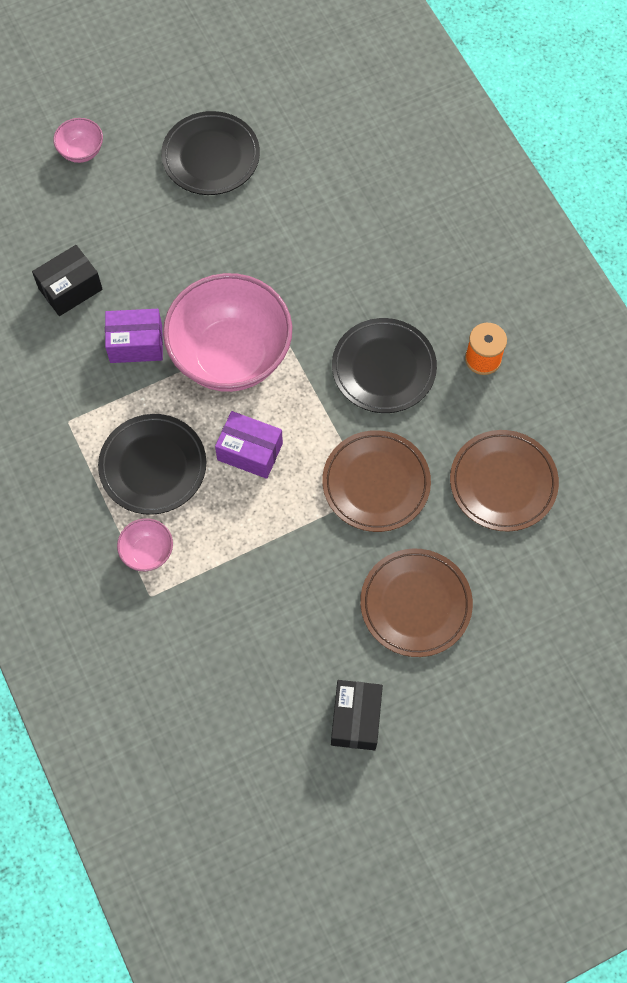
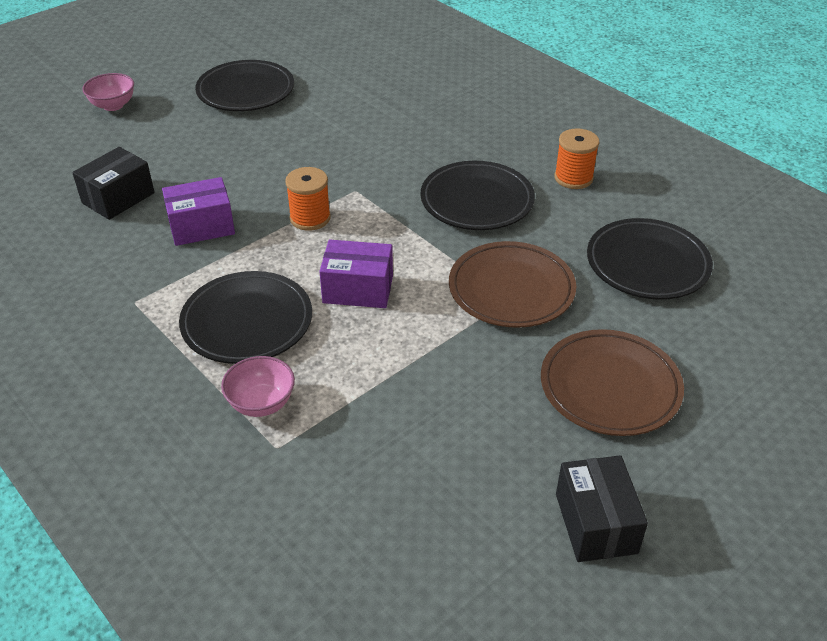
camera: 15 degrees left, 25 degrees down
pink bowl [163,273,292,392] -> orange spool [285,167,331,231]
brown plate [450,430,559,532] -> black plate [587,218,713,300]

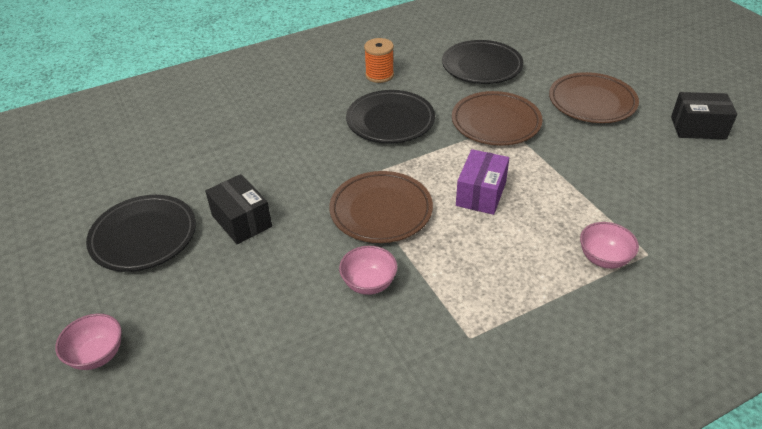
camera: 75 degrees left, 0 degrees up
black box [72,147,155,220] -> black box moved to [205,174,272,244]
purple box [162,177,235,246] -> pink bowl [339,246,398,295]
black plate [179,271,312,364] -> none
orange spool [285,167,331,231] -> brown plate [329,171,433,243]

